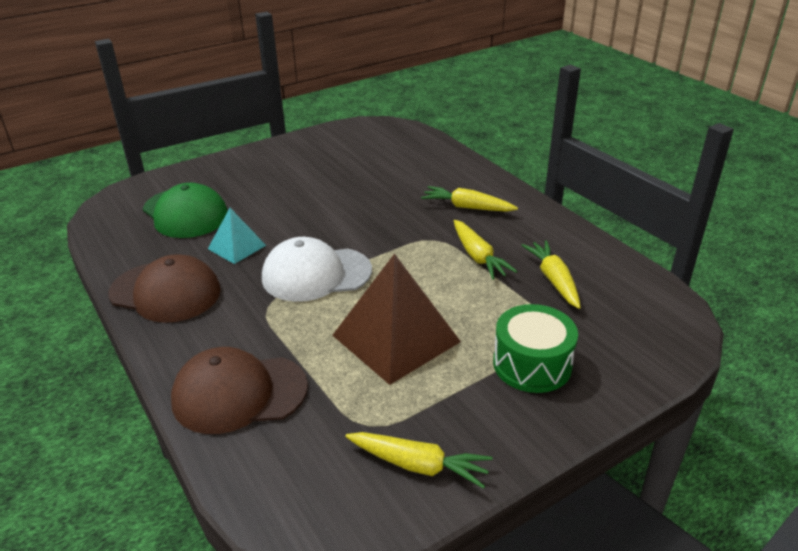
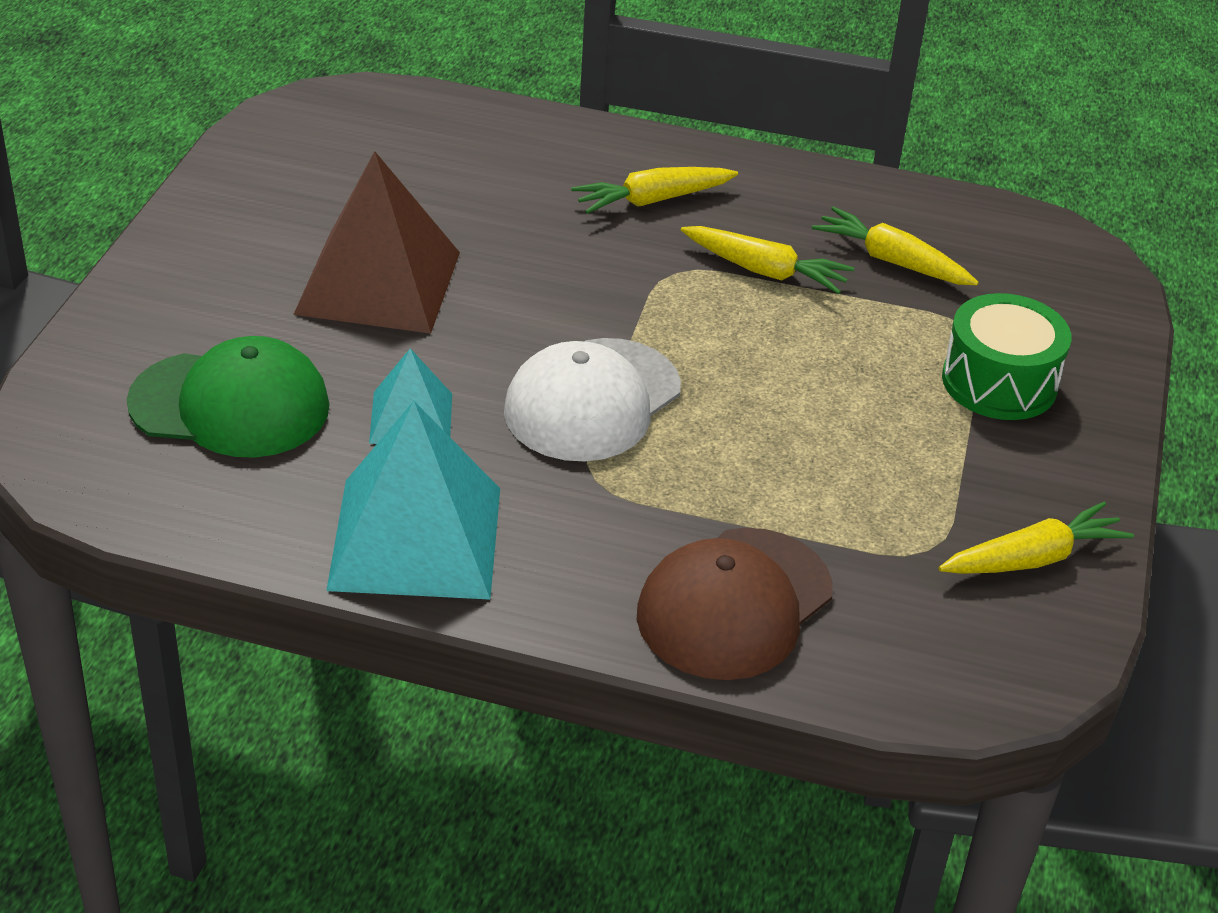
camera: 45 degrees left, 5 degrees up
brown cap [108,254,221,323] -> turquoise pyramid [326,401,500,600]
brown pyramid [332,253,461,385] -> brown pyramid moved to [293,151,460,334]

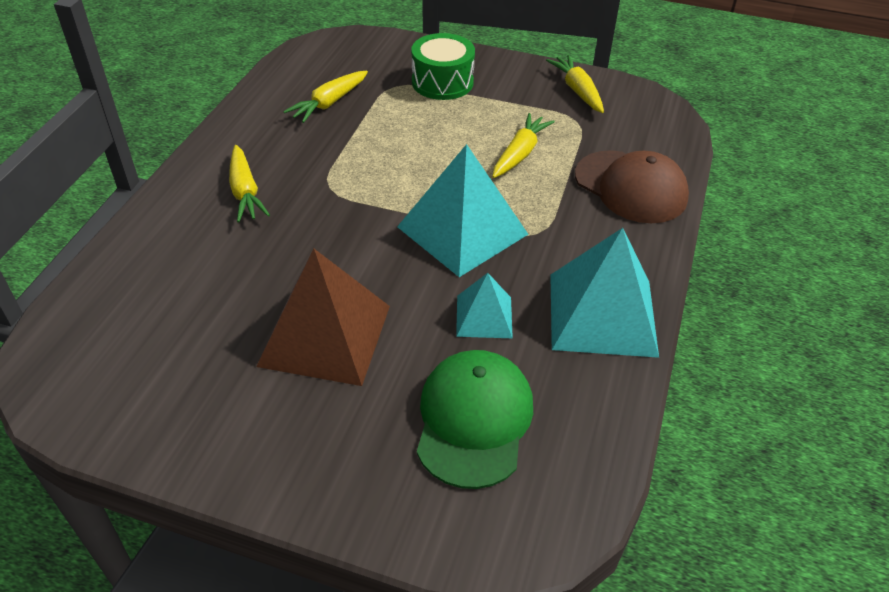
camera: 85 degrees left, 5 degrees up
white cap [504,338,681,462] -> turquoise pyramid [397,144,528,277]
yellow carrot [681,226,854,294] -> yellow carrot moved to [492,113,555,178]

